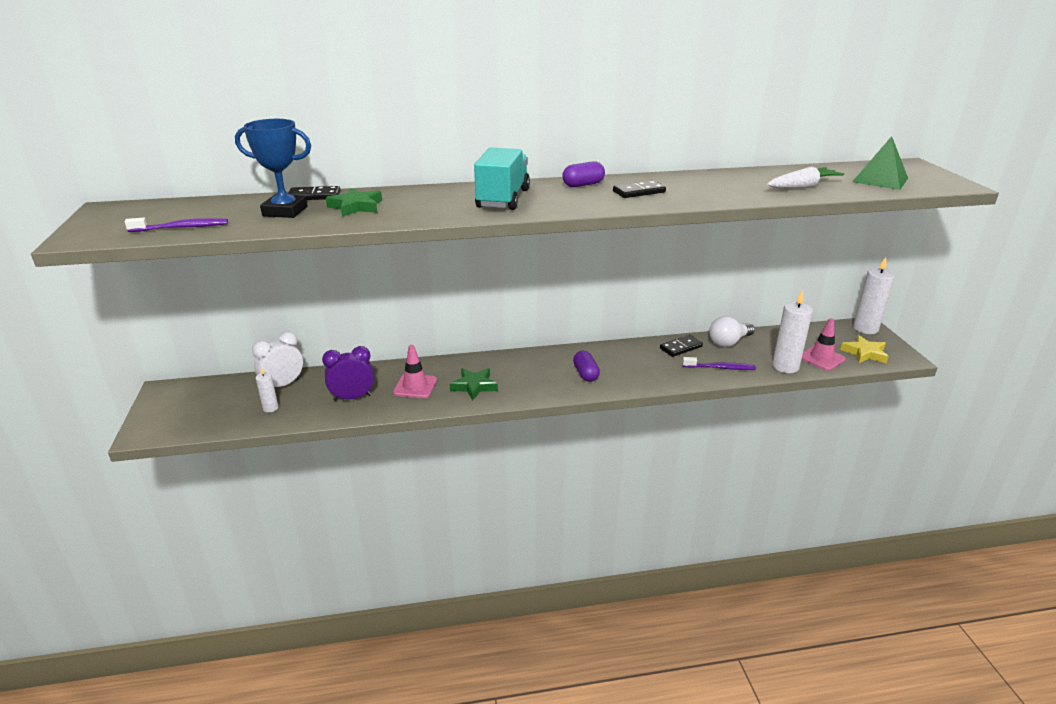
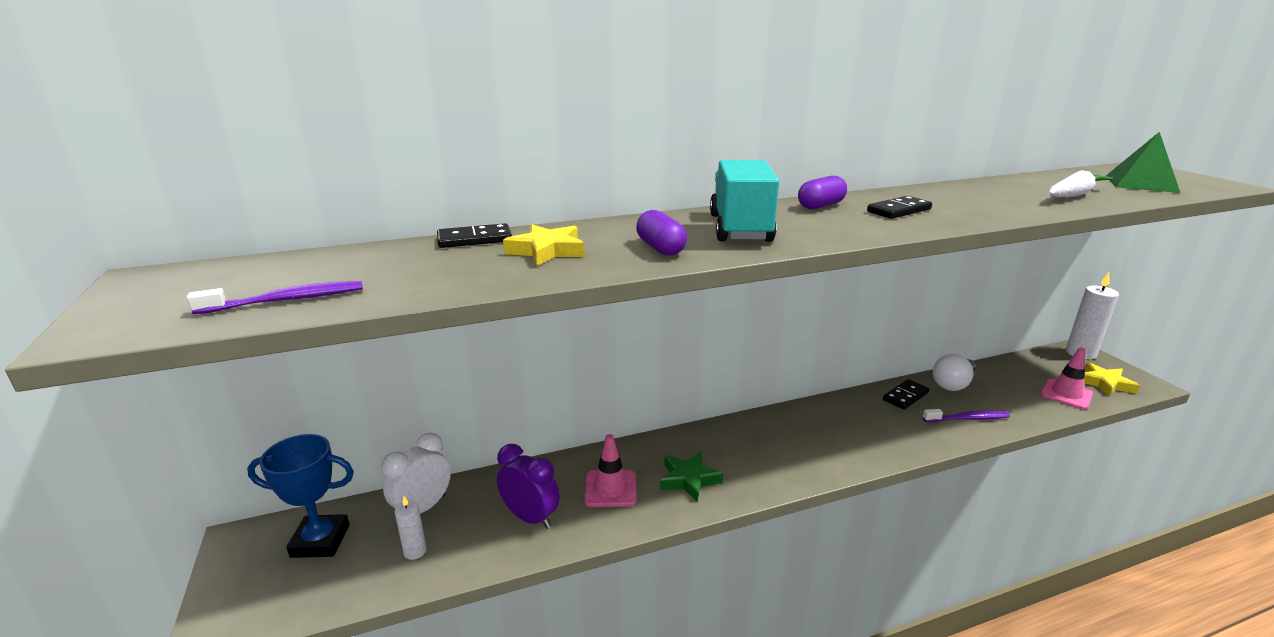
camera: 10 degrees left, 5 degrees down
blue trophy [235,119,311,218] -> blue trophy moved to [247,434,354,558]
purple clock [322,346,374,401] -> purple clock turned 60 degrees clockwise [497,444,560,529]
green star [326,188,382,217] -> yellow star [503,224,585,266]
purple capsule [573,351,600,382] -> purple capsule moved to [636,210,687,256]
white candle [772,290,813,373] -> none

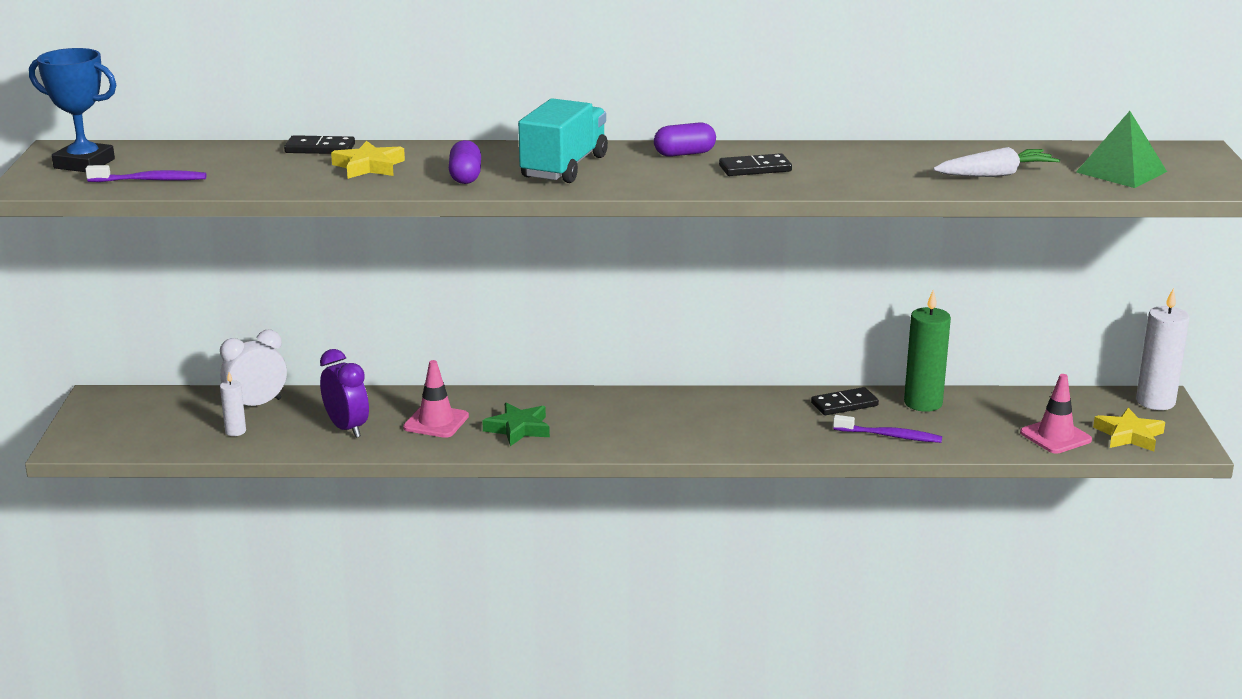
camera: 20 degrees right, 0 degrees up
blue trophy [247,434,354,558] -> blue trophy moved to [29,48,116,172]
white light bulb [933,354,976,391] -> green candle [904,290,951,412]

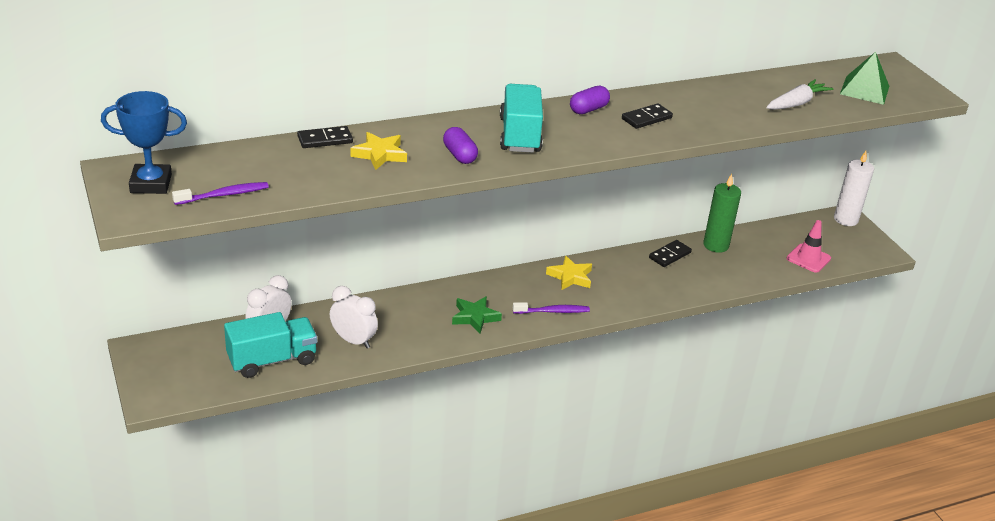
camera: 25 degrees left, 10 degrees up
white candle [220,372,246,436] -> turquoise truck [224,312,317,378]
purple clock [320,349,369,438] -> white clock [330,286,378,349]
pink traffic cone [403,360,469,438] -> none
purple toothbrush [833,415,942,443] -> purple toothbrush moved to [513,302,590,314]
yellow star [1093,408,1165,451] -> yellow star moved to [546,256,592,290]

